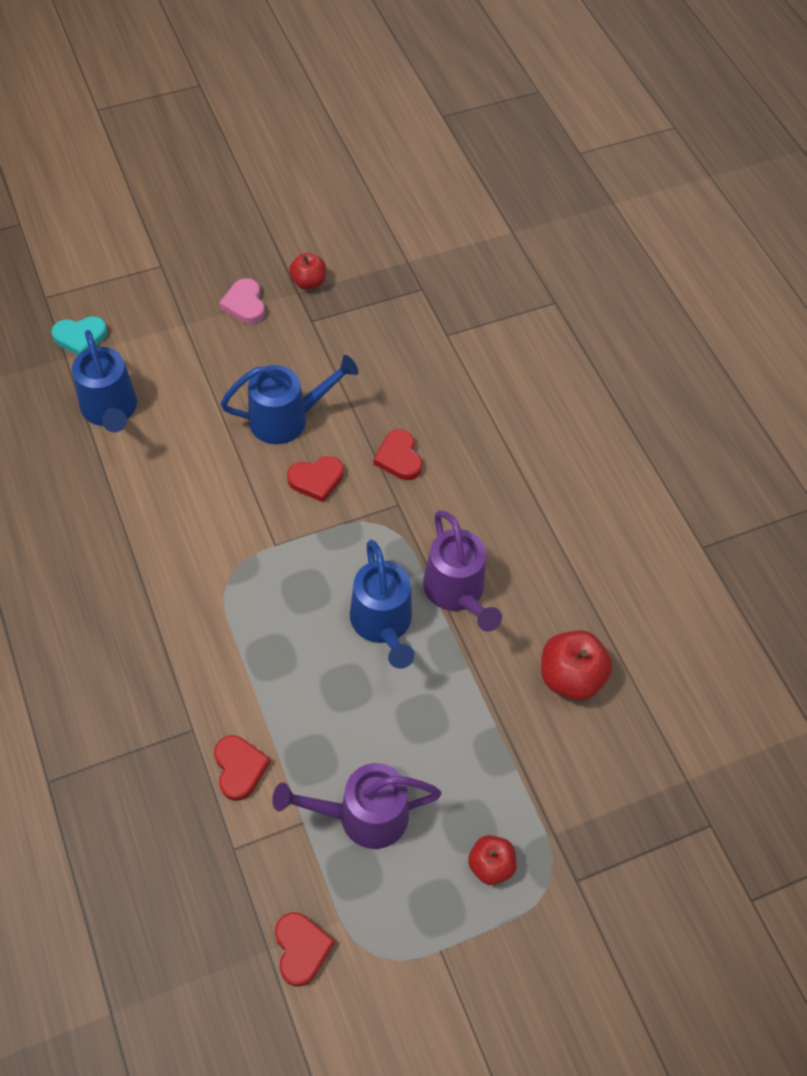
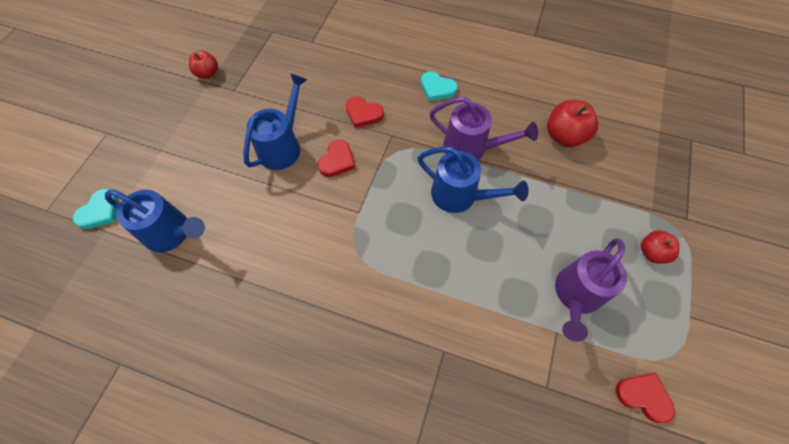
camera: 45 degrees left, 5 degrees up
red heart [214,735,270,801] -> none
pink heart [219,278,265,324] -> none
none -> turquoise heart [421,71,458,101]

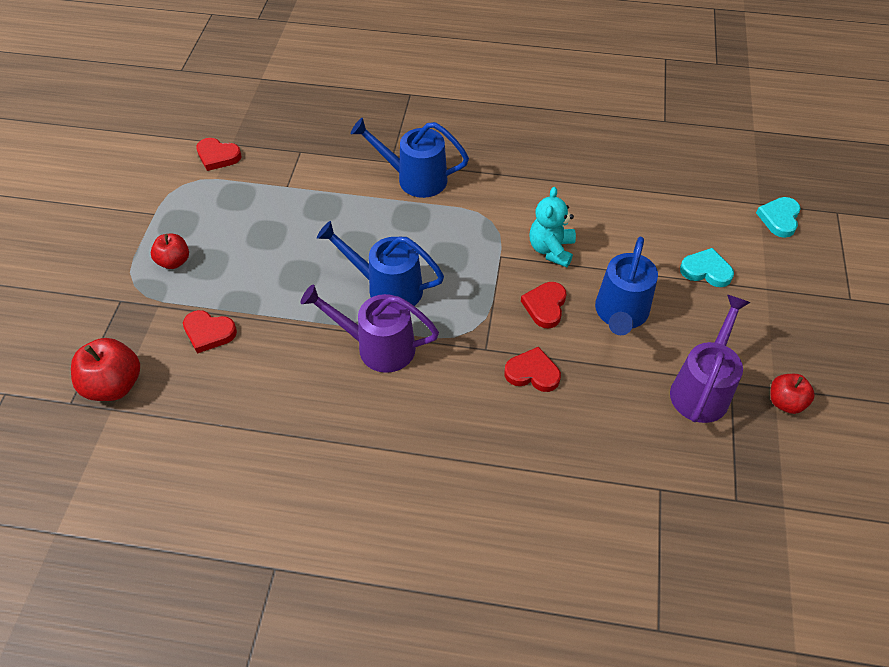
camera: 170 degrees right, 10 degrees down
blue watering can [105,190,205,252] -> blue watering can moved to [351,118,469,198]
turquoise heart [421,71,458,101] -> turquoise heart moved to [680,248,734,287]
red apple [547,100,598,147] -> red apple moved to [71,338,140,401]
purple watering can [555,238,627,342] -> purple watering can moved to [670,295,751,423]
none -> red heart [183,310,237,354]
none -> turquoise teddy bear [530,187,576,267]

